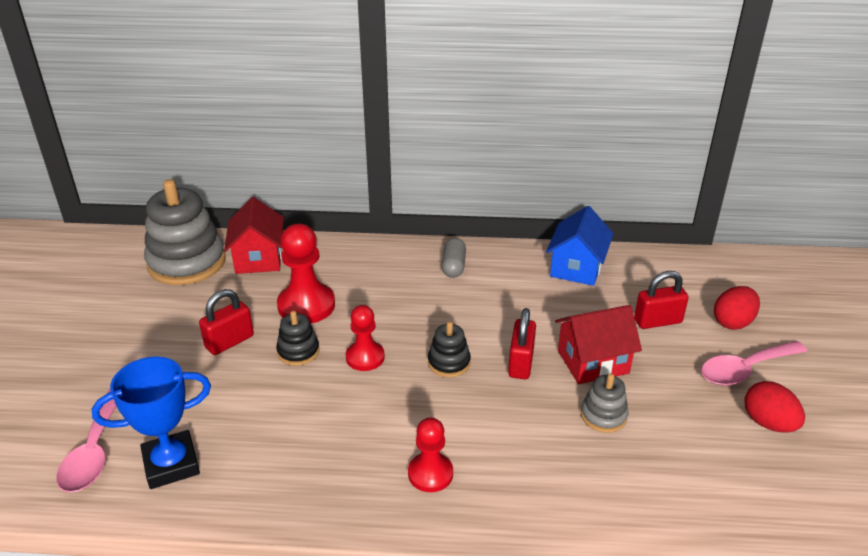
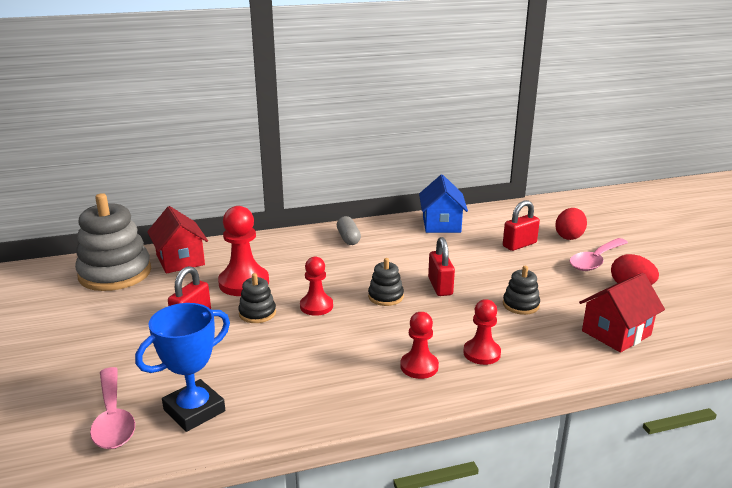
camera: 20 degrees left, 10 degrees down
red house [555,305,642,384] -> red house moved to [579,273,665,353]
grey stacking toy [581,373,628,433] -> black stacking toy [503,266,540,315]
none -> red pawn [463,299,501,365]

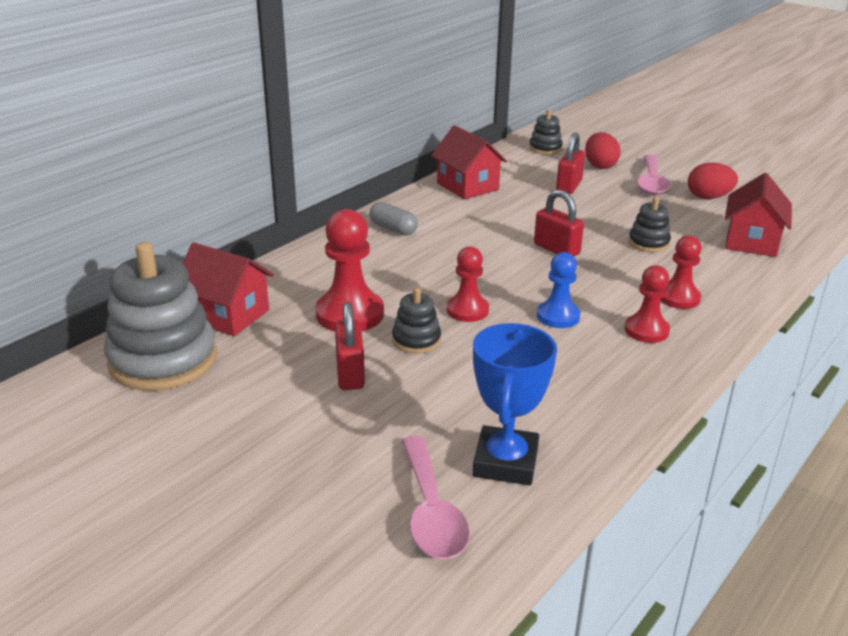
camera: 35 degrees left, 5 degrees up
pink spoon [90,367,135,449] -> pink spoon turned 45 degrees clockwise [402,436,470,559]
black stacking toy [368,258,404,306] -> black stacking toy moved to [529,109,563,154]
blue house [419,175,468,233] -> red house [431,125,507,199]
none -> blue pawn [537,252,580,328]

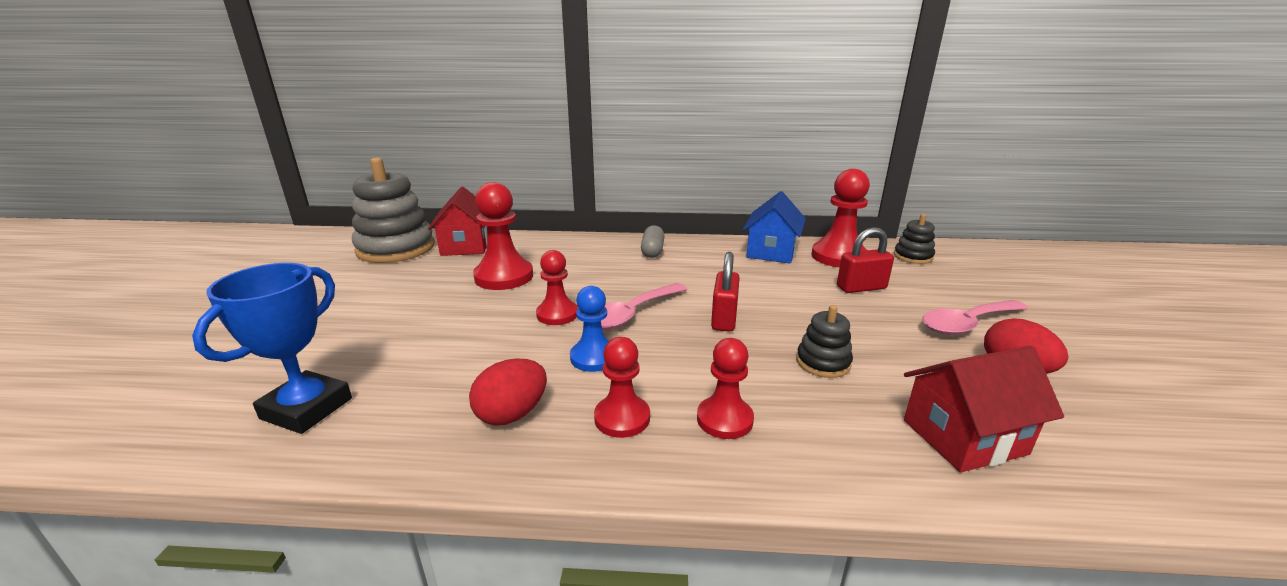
camera: 55 degrees right, 5 degrees down
red padlock [335,302,365,390] -> none
black stacking toy [392,288,441,354] -> none
pink spoon [402,436,470,559] -> pink spoon moved to [601,283,687,330]
red house [431,125,507,199] -> blue house [743,191,806,264]
blue trophy [473,323,557,485] -> blue trophy turned 45 degrees counterclockwise [192,263,352,434]
red egg [585,132,621,169] -> red egg moved to [469,358,547,426]
none -> red pawn [812,169,870,267]

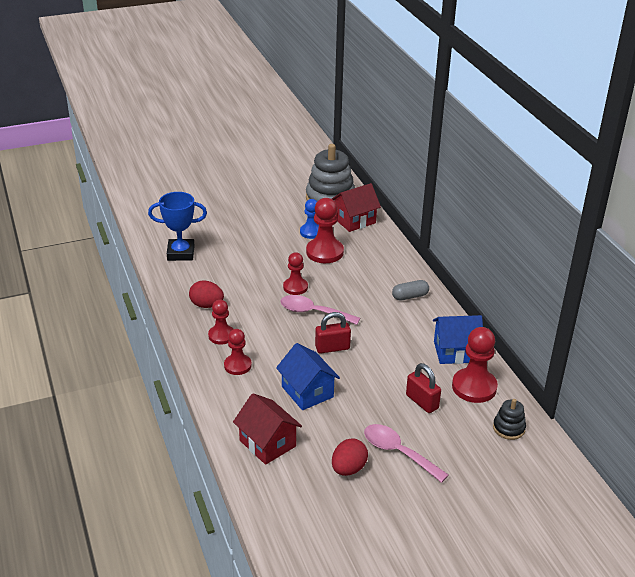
camera: 65 degrees right, 10 degrees up
blue pawn [570,286,609,372] -> blue pawn moved to [300,199,319,239]
black stacking toy [796,305,853,378] -> blue house [276,343,340,410]

